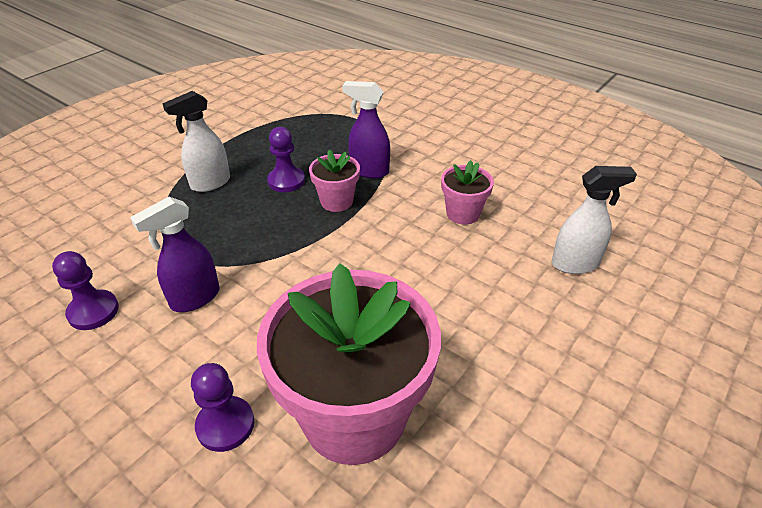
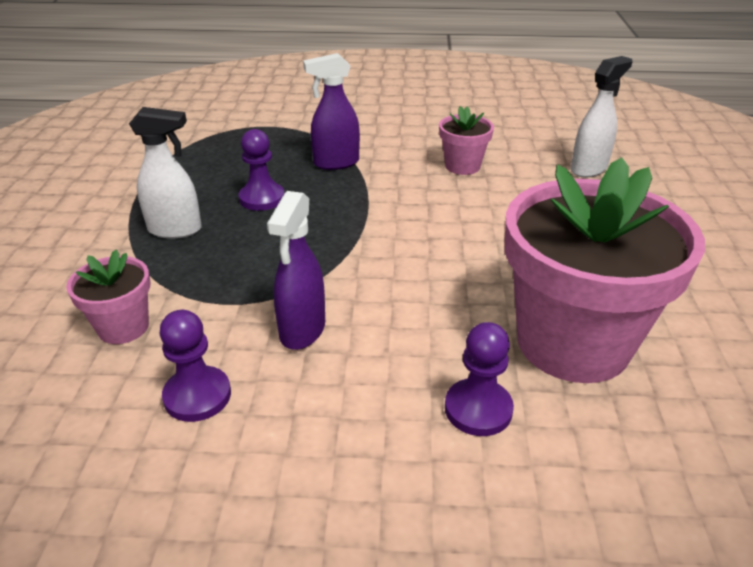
camera: 35 degrees left, 5 degrees down
white spray bottle [162,91,230,192] -> white spray bottle turned 105 degrees counterclockwise [129,107,202,239]
pink flower pot [309,149,360,212] -> pink flower pot moved to [66,250,150,344]

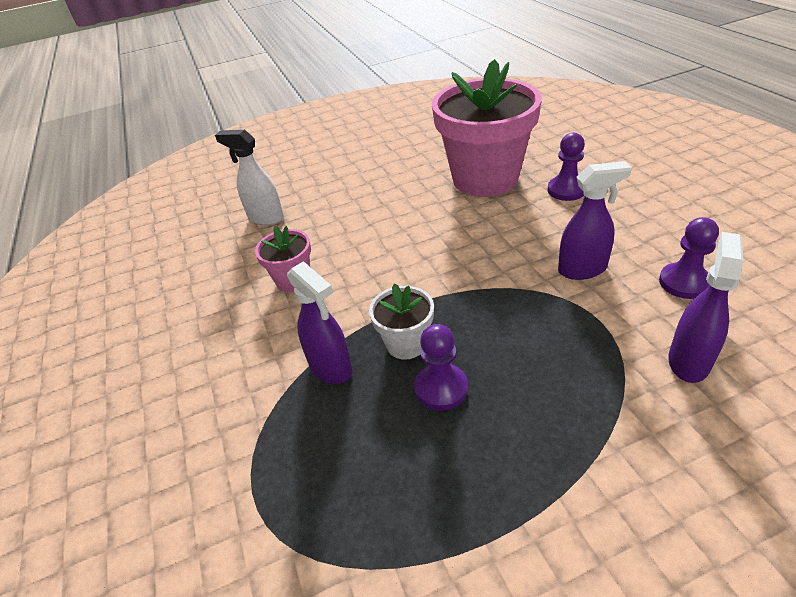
camera: 110 degrees left, 5 degrees up
pink flower pot [66,250,150,344] -> purple spray bottle [668,232,744,383]
white spray bottle [129,107,202,239] -> none
none -> white flower pot [369,283,434,360]

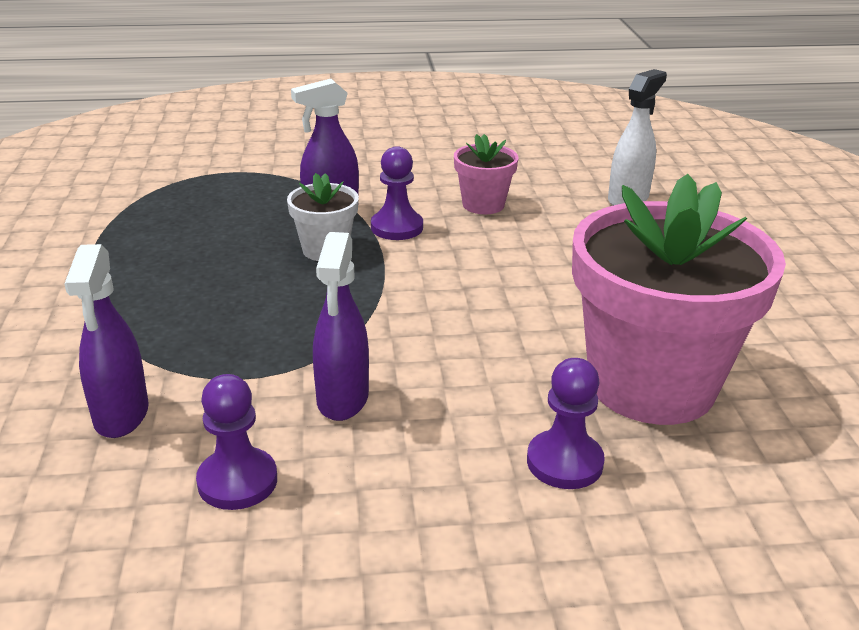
camera: 100 degrees right, 10 degrees down
purple pawn [414,324,468,411] -> purple pawn moved to [371,146,423,240]
purple spray bottle [668,232,744,383] -> purple spray bottle turned 45 degrees clockwise [65,244,149,438]

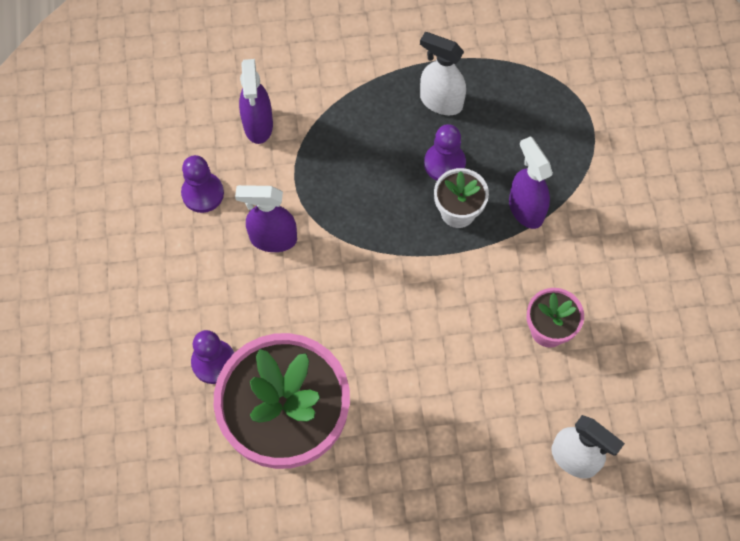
camera: 90 degrees right, 35 degrees up
purple spray bottle [65,244,149,438] -> purple spray bottle turned 90 degrees counterclockwise [239,59,273,144]
purple pawn [371,146,423,240] -> purple pawn moved to [424,124,466,181]
none -> white spray bottle [420,32,466,115]

